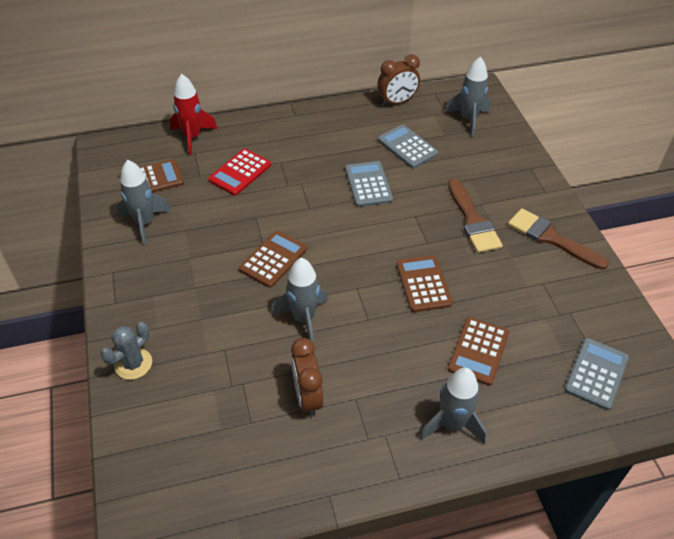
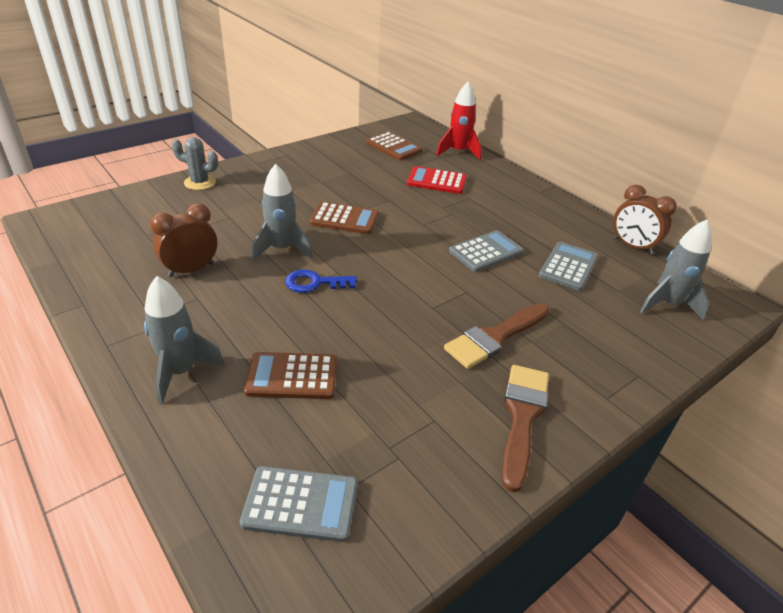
camera: 65 degrees right, 10 degrees down
grey rocket [117,160,172,245] -> none
brown calculator [396,255,452,312] -> none
none -> blue key [285,269,357,293]

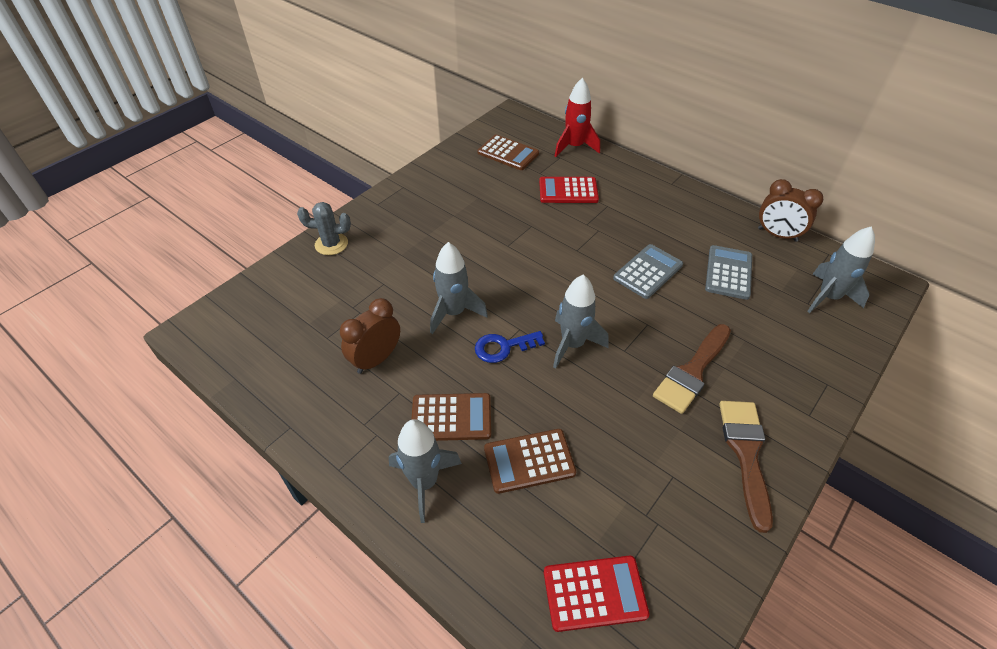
camera: 10 degrees left, 10 degrees up
grey calculator [240,466,357,542] -> red calculator [544,556,650,632]
brown calculator [310,202,379,234] -> brown calculator moved to [411,393,491,441]
none -> grey rocket [553,275,608,369]

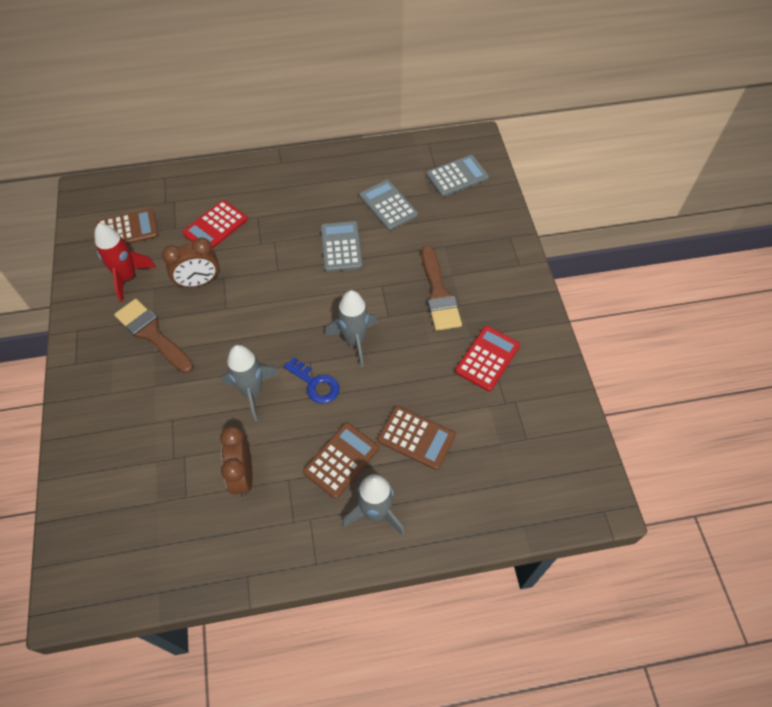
camera: 50 degrees left, 10 degrees up
grey cactus [297,202,351,255] -> none
blue key [475,331,545,363] -> blue key turned 75 degrees counterclockwise [284,357,339,404]
brown calculator [484,429,576,494] -> brown calculator turned 90 degrees counterclockwise [377,406,456,470]
red calculator [544,556,650,632] -> red calculator moved to [455,326,520,391]
red rocket [555,78,600,157] -> red rocket moved to [95,223,156,302]
brown brush [719,401,773,533] -> brown brush moved to [114,299,194,373]
brown clock [758,179,823,242] -> brown clock moved to [162,237,219,288]
grey rocket [807,226,875,313] -> grey calculator [426,155,489,197]

